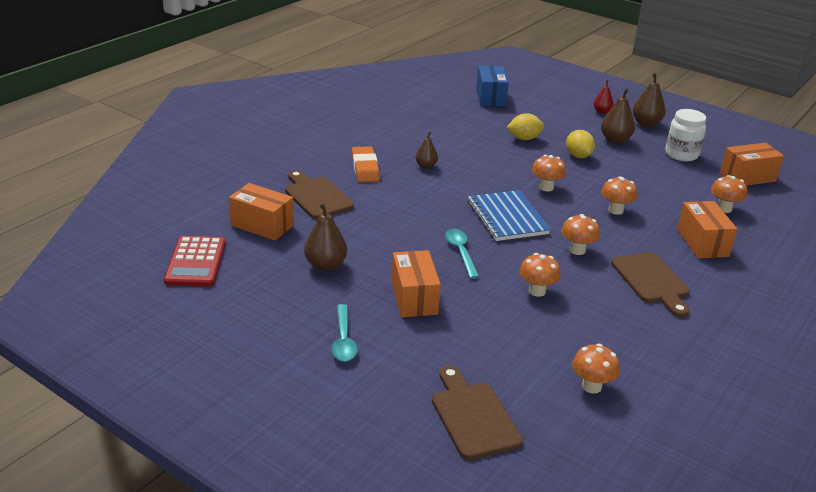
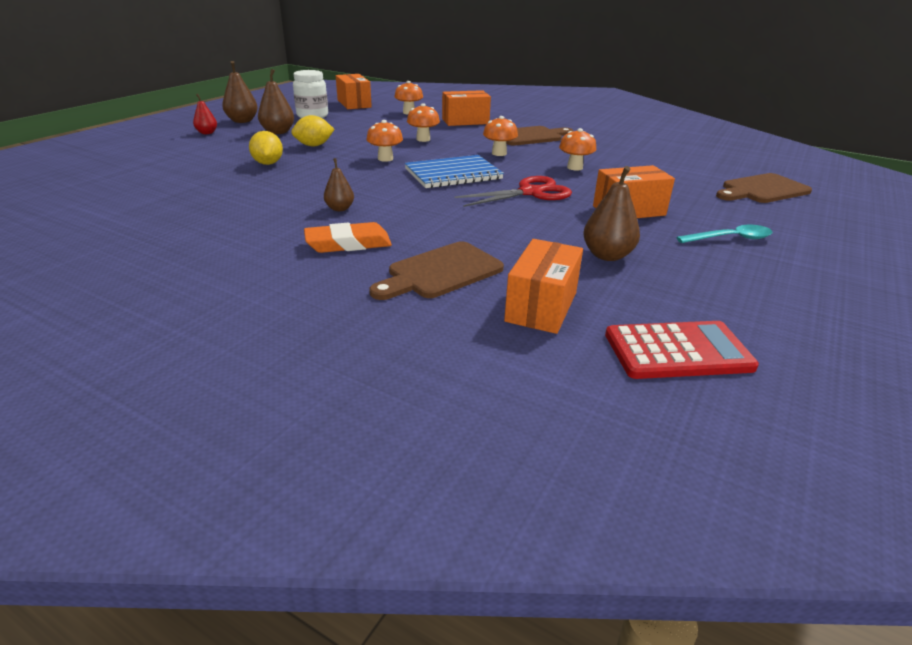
camera: 95 degrees left, 0 degrees up
turquoise spoon [445,229,479,279] -> red scissors [454,176,572,207]
blue box [476,66,509,106] -> none
orange mushroom [572,344,620,393] -> none

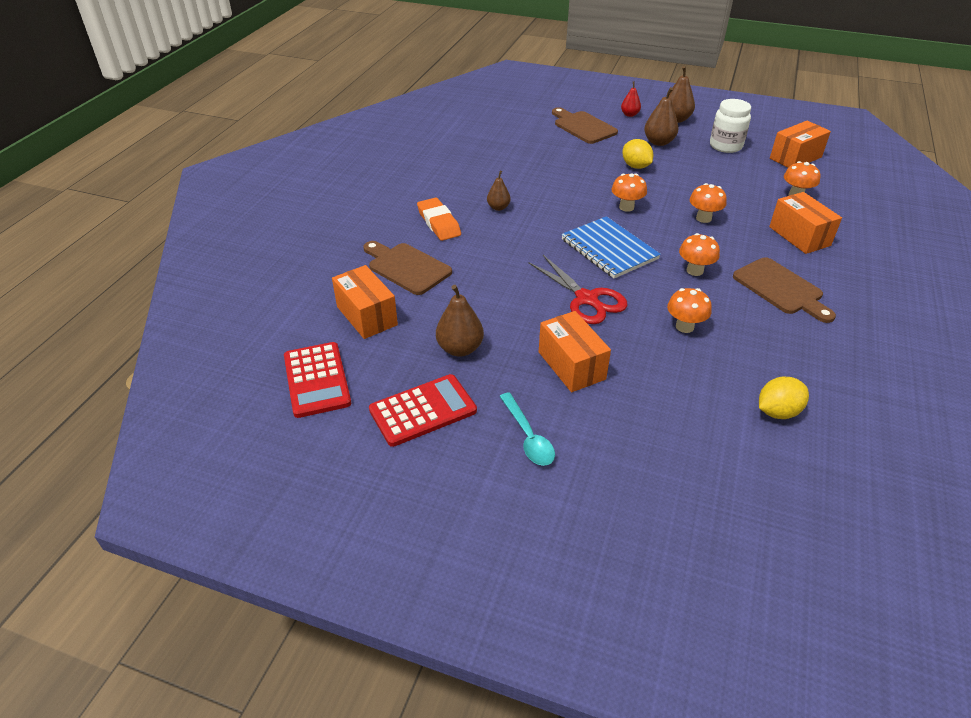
camera: 80 degrees right, 10 degrees up
yellow lemon [249,131,283,165] -> yellow lemon moved to [759,377,809,419]
orange box [504,239,583,334] -> orange box turned 45 degrees clockwise [332,265,398,339]
brown cutting board [716,173,812,203] -> brown cutting board moved to [552,107,618,144]
none -> red calculator [369,374,477,447]

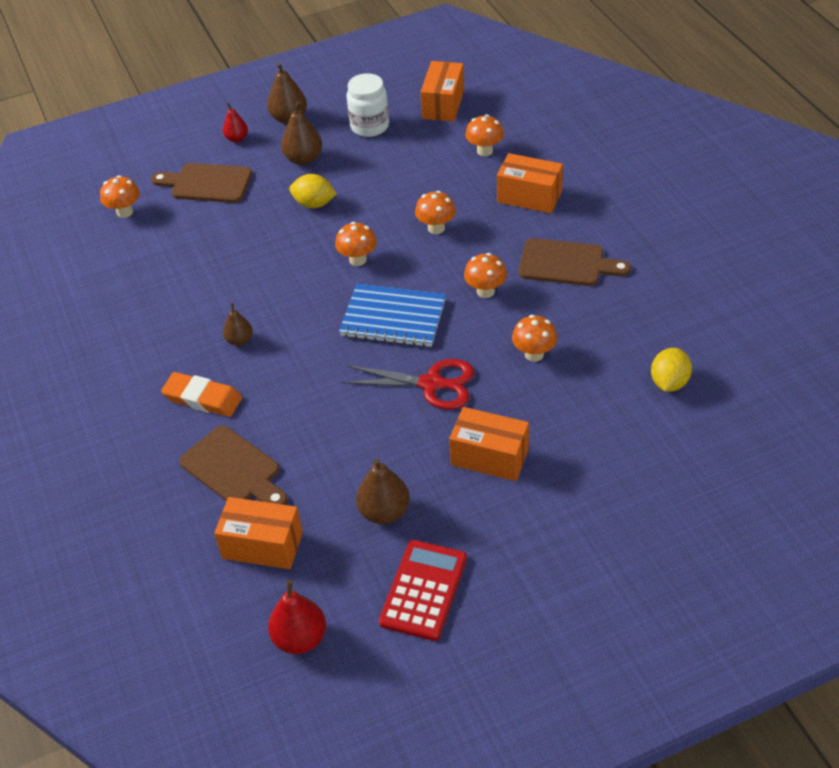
camera: 40 degrees left, 5 degrees up
red calculator [284,342,351,418] -> red pear [268,580,326,654]
brown cutting board [363,241,452,295] -> brown cutting board turned 135 degrees counterclockwise [179,426,288,505]
turquoise spoon [499,392,555,466] -> none
none -> orange mushroom [100,175,140,218]

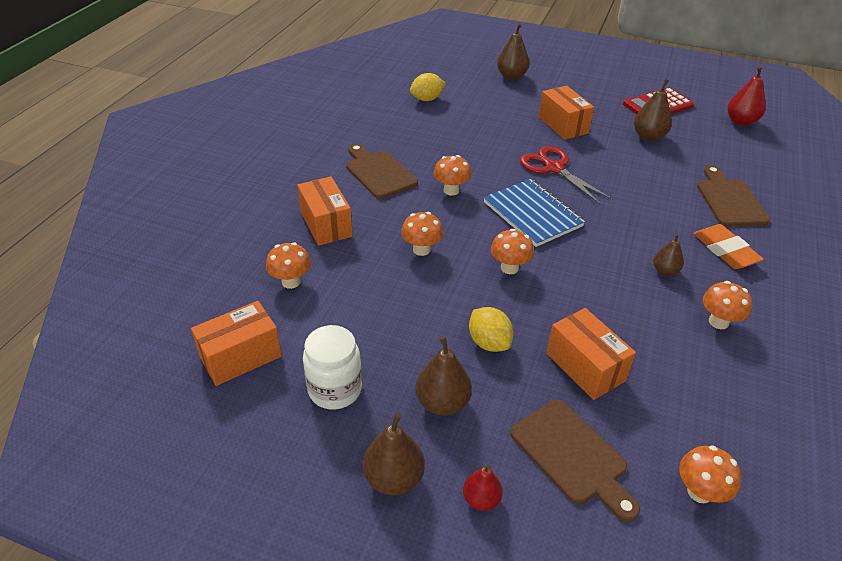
camera: 140 degrees left, 5 degrees down
orange box [214,497,303,569] -> orange box moved to [546,308,636,400]
orange mushroom [512,315,557,362] -> orange mushroom moved to [703,281,752,329]
none -> brown pear [497,23,530,80]

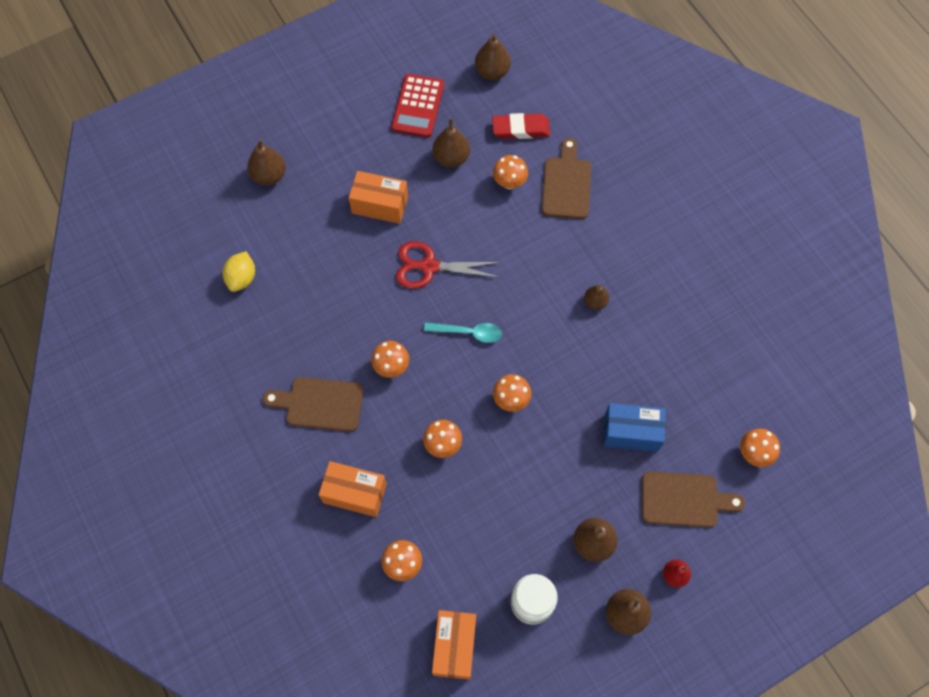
camera: 50 degrees left, 25 degrees up
yellow lemon [469,307,513,352] -> none
blue notebook [483,179,585,247] -> turquoise spoon [424,322,502,343]
orange box [546,308,636,400] -> blue box [603,403,666,452]
orange eraser [693,224,764,269] -> none
brown cutting board [697,165,770,227] -> brown cutting board turned 60 degrees clockwise [542,138,591,219]
orange mushroom [703,281,752,329] -> orange mushroom moved to [493,155,528,189]
red pear [727,66,766,126] -> brown pear [475,33,511,80]
none -> red eraser [492,113,550,139]

